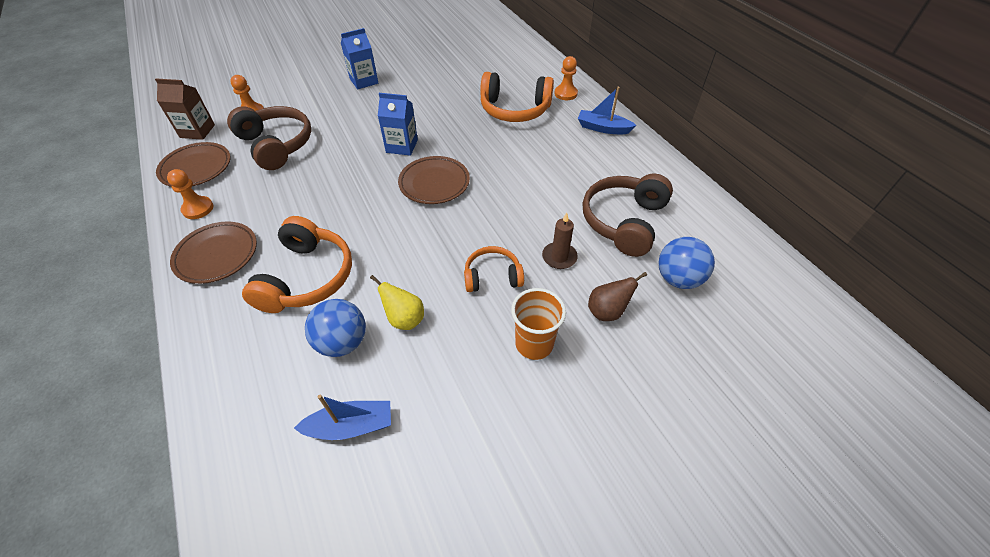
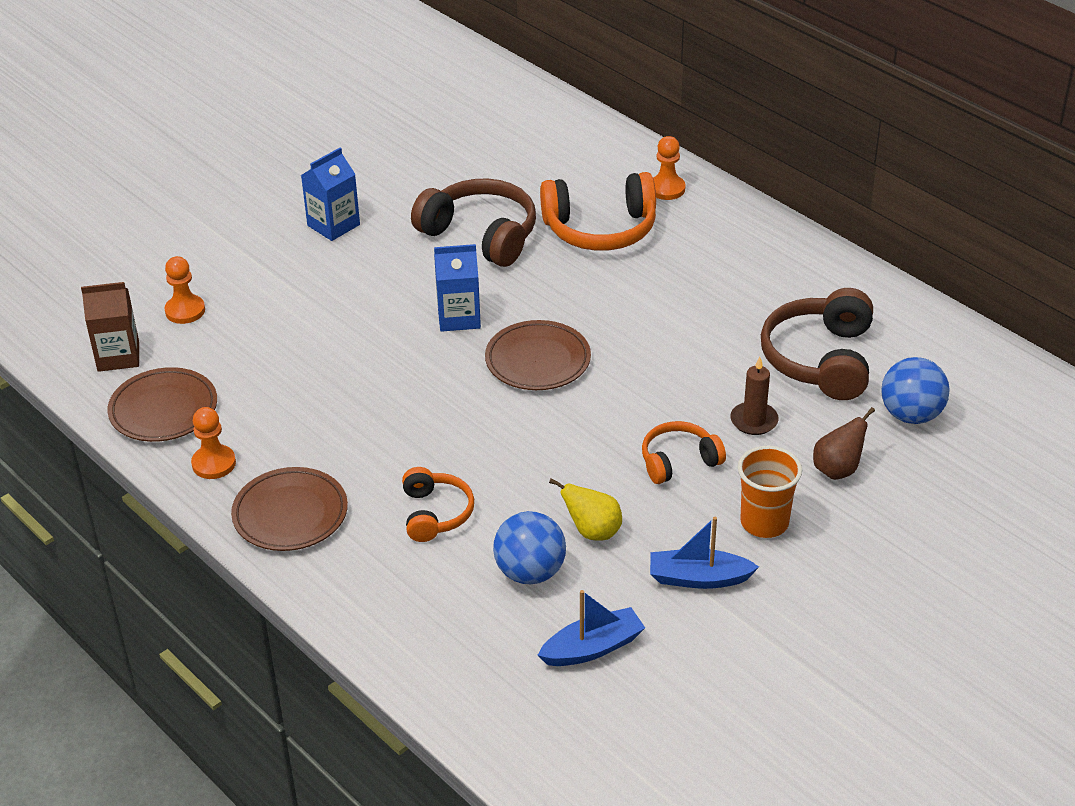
camera: 15 degrees left, 10 degrees down
brown headphones [227,106,311,170] -> brown headphones moved to [411,178,536,267]
orange headphones [242,216,352,313] -> orange headphones [402,467,474,542], size x0.59
blue boat [578,87,637,134] -> blue boat moved to [650,517,759,589]

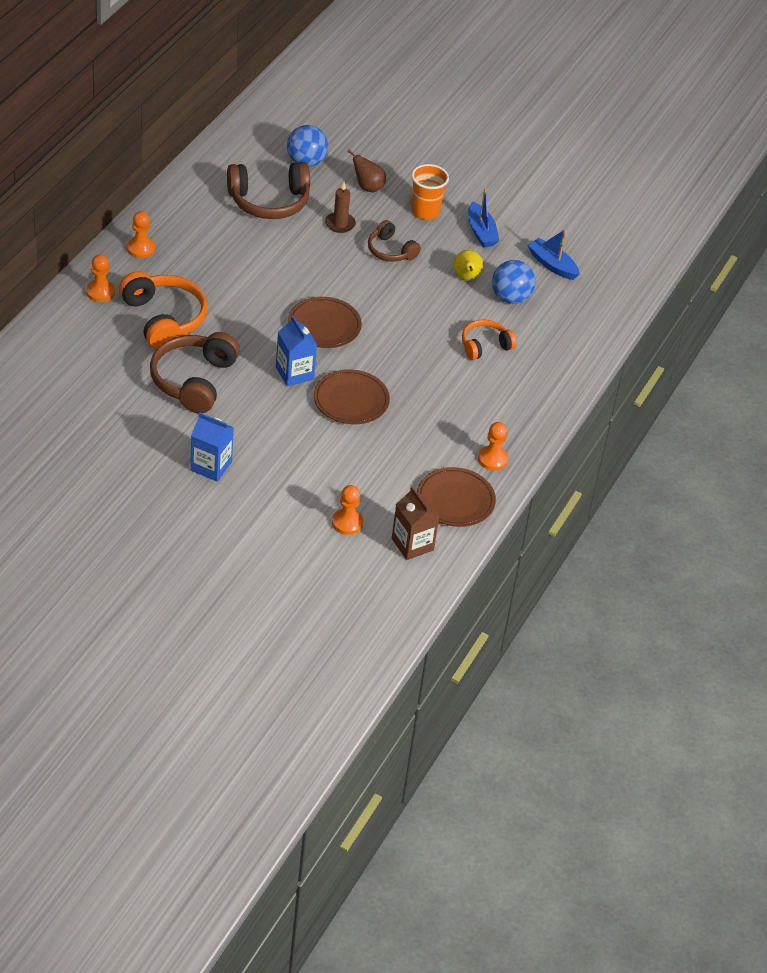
camera: 115 degrees left, 5 degrees up
brown plate [231,467,348,551] -> brown plate moved to [314,369,390,424]
orange headphones [642,421,726,484] -> brown headphones [368,220,421,262]
none -> orange pawn [127,211,155,258]

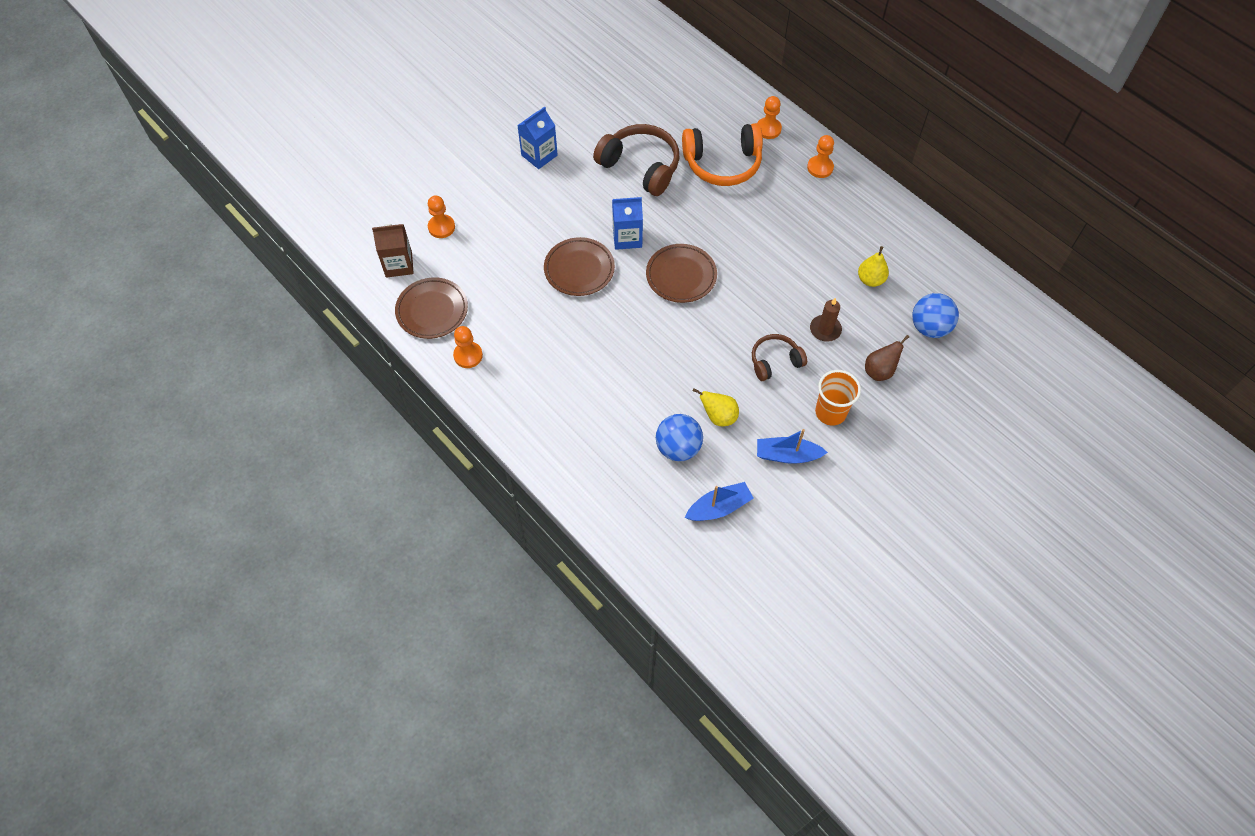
camera: 115 degrees right, 15 degrees up
brown headphones [227,162,310,219] -> yellow pear [858,246,889,287]
orange headphones [462,320,517,360] -> none

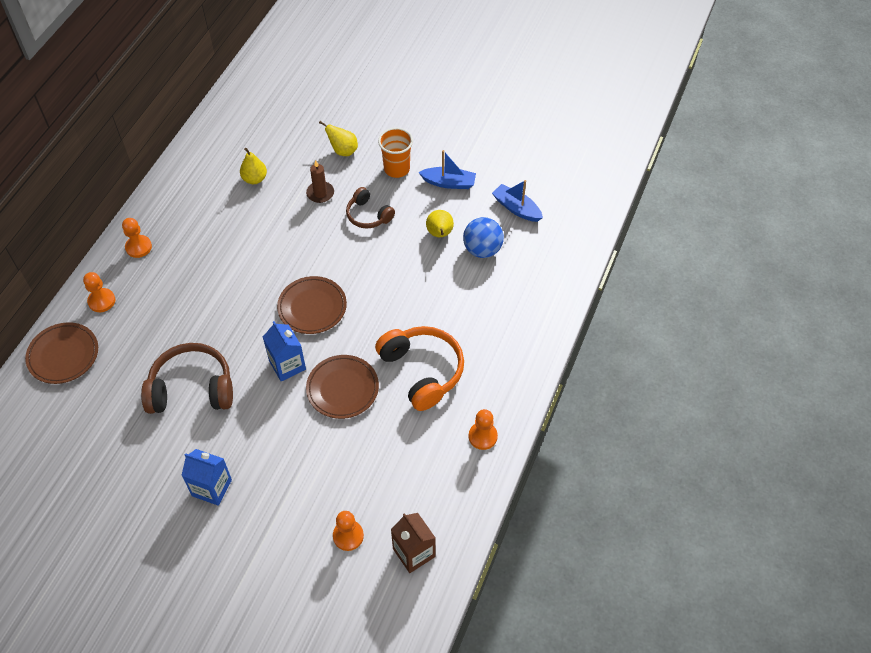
camera: 115 degrees left, 5 degrees down
brown plate [395,278,468,339] -> brown plate moved to [25,322,98,384]
brown headphones [593,124,680,196] -> brown headphones turned 75 degrees clockwise [141,343,233,414]
orange headphones [682,123,763,186] -> orange headphones moved to [375,326,464,411]
blue boat [757,429,828,464] -> blue boat turned 60 degrees counterclockwise [418,150,476,189]
brown pear [865,335,909,381] -> yellow pear [319,121,358,156]
blue ball [912,293,959,338] -> none

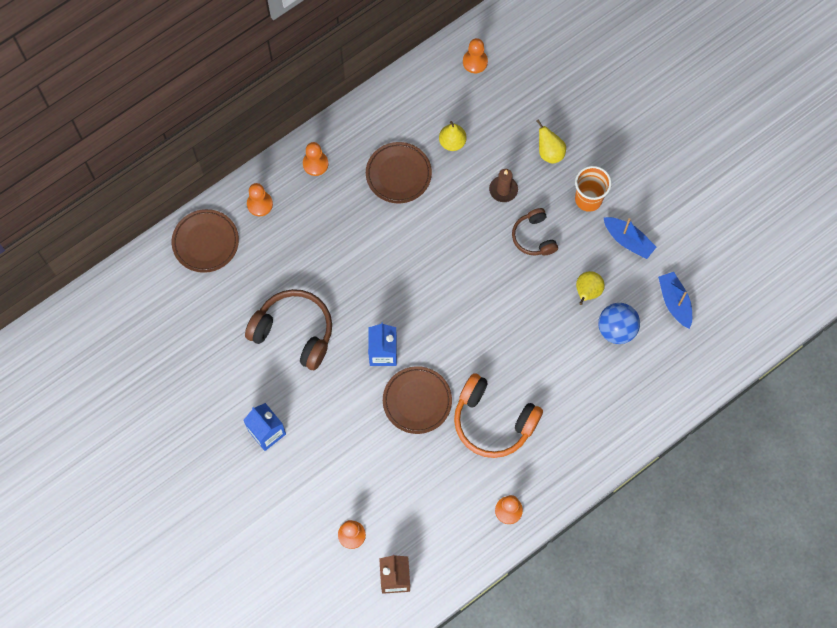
camera: 30 degrees right, 15 degrees up
brown plate [277,276,347,334] -> brown plate moved to [366,142,432,204]
orange headphones [375,326,464,411] -> orange headphones turned 120 degrees clockwise [454,373,543,458]
none -> orange pawn [463,38,488,73]

